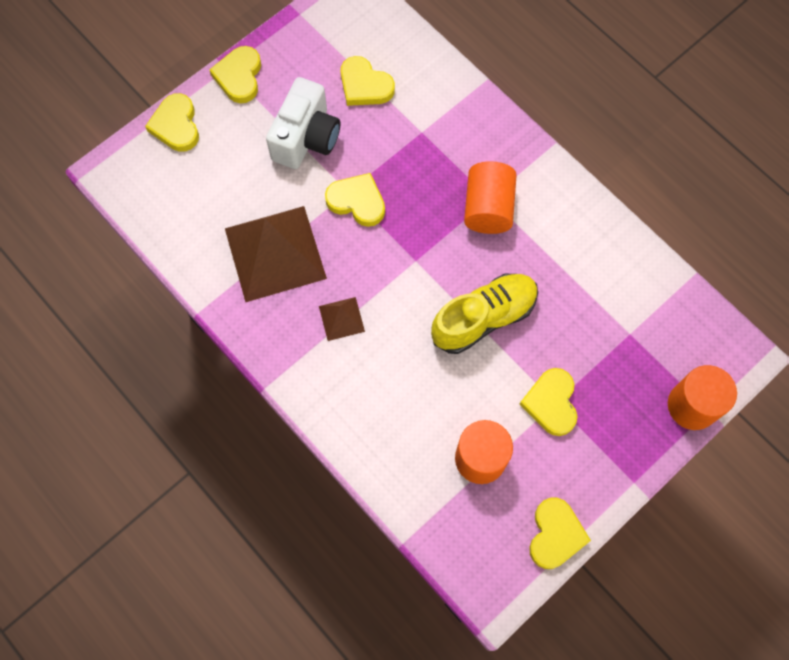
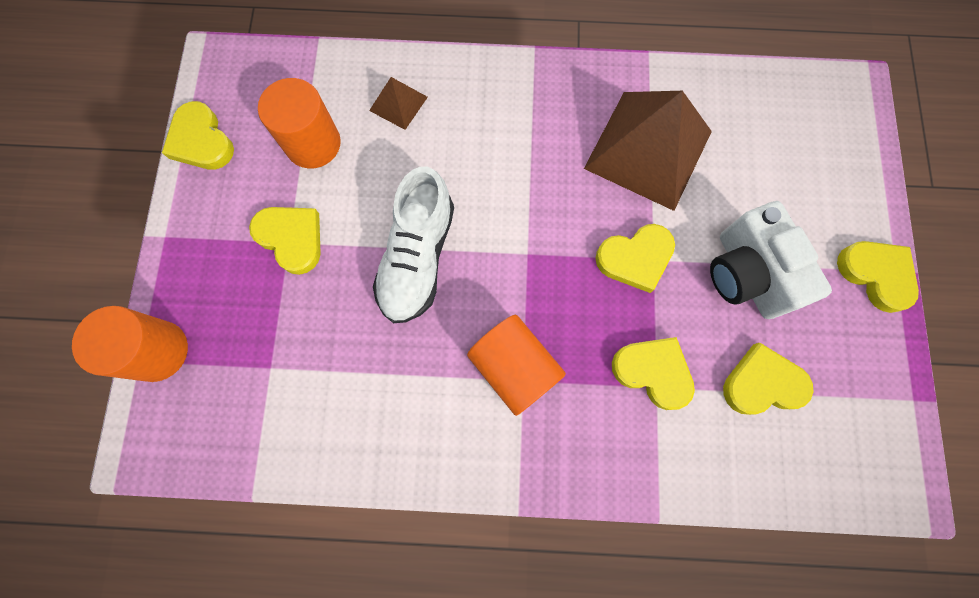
camera: 135 degrees right, 5 degrees up
yellow heart [145,93,199,152] -> yellow heart moved to [612,337,695,410]
brown pyramid [319,297,365,341] -> brown pyramid moved to [369,77,428,130]
yellow shoe [431,274,538,354] -> white shoe [373,167,454,323]

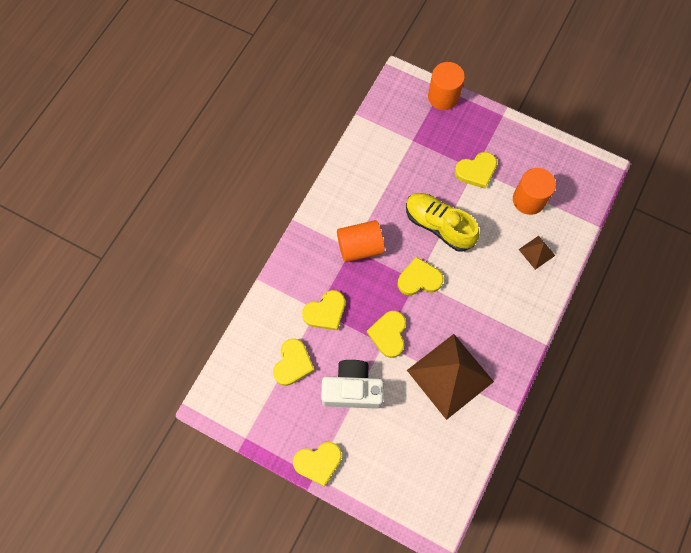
camera: 115 degrees right, 5 degrees down
yellow heart [162,101,234,170] -> yellow heart moved to [397,257,443,295]
white shoe [373,167,454,323] -> yellow shoe [406,193,479,252]

